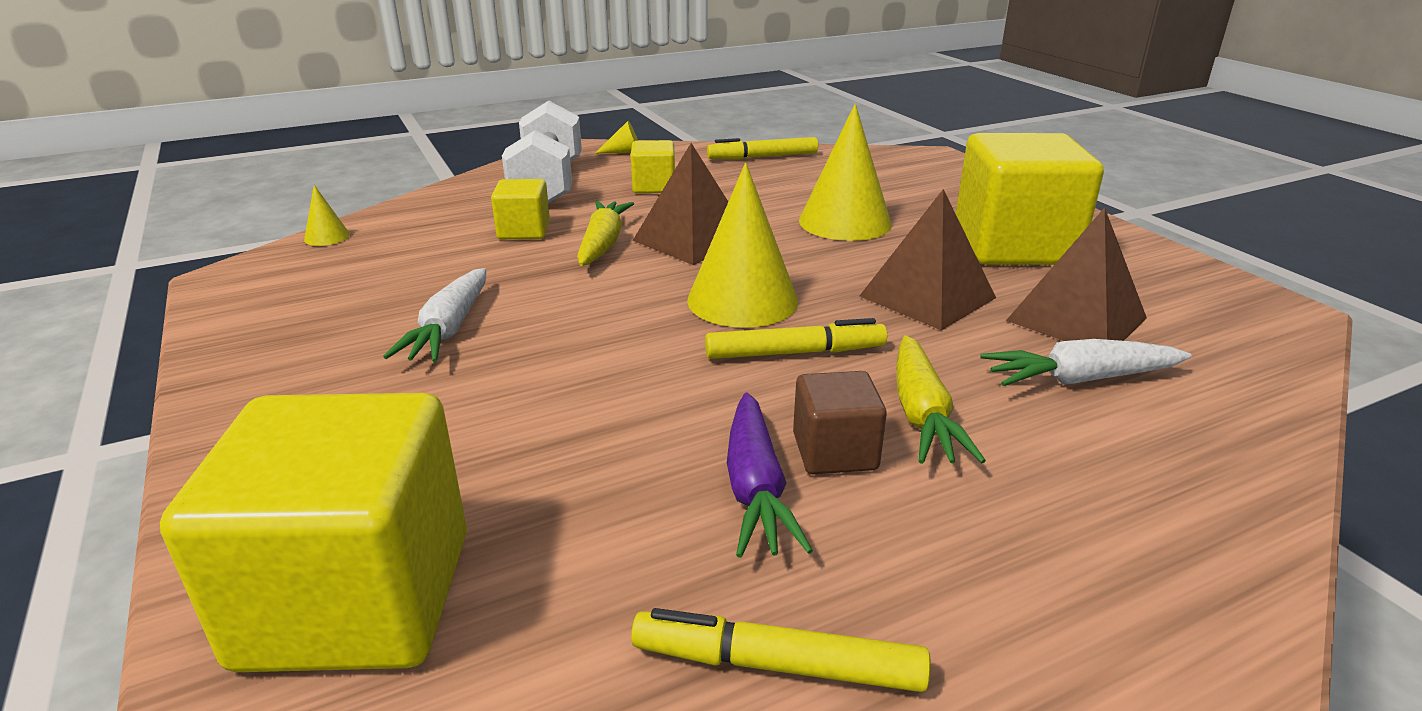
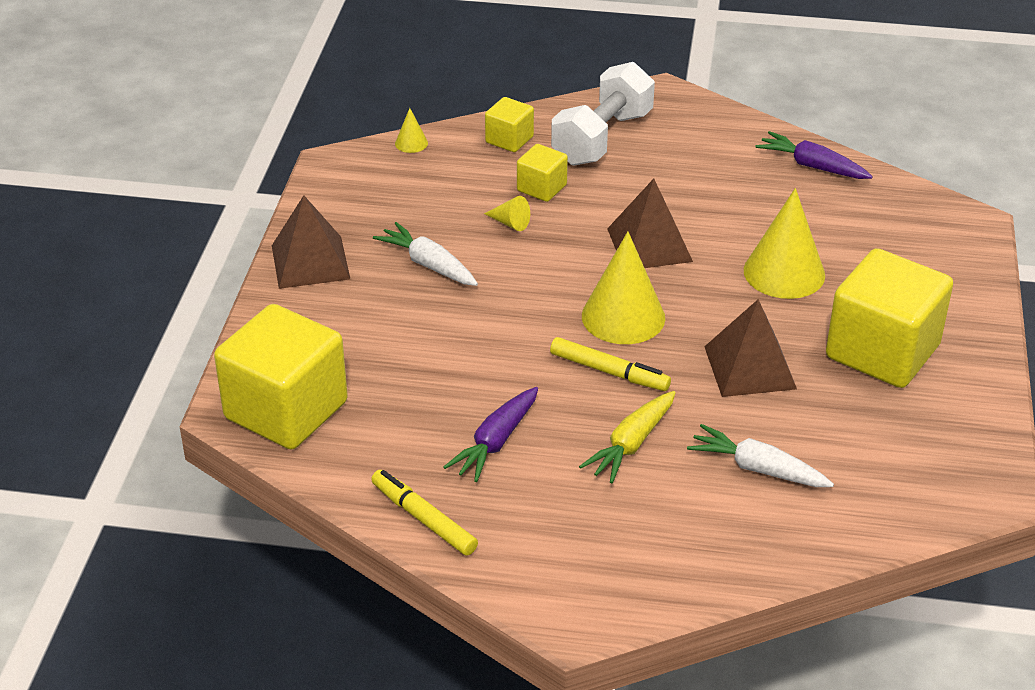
camera: 35 degrees right, 10 degrees up
white carrot [383,268,486,362] -> white carrot turned 90 degrees clockwise [373,222,478,286]
yellow carrot [577,201,634,266] -> none
yellow cone [596,121,638,153] -> yellow cone moved to [484,196,530,231]
yellow cube [631,140,675,193] -> yellow cube moved to [485,97,534,152]
yellow marker [707,137,818,159] -> purple carrot [756,131,873,179]
brown cube [793,371,887,474] -> none
brown pyramid [1006,207,1147,341] -> brown pyramid moved to [272,195,350,289]

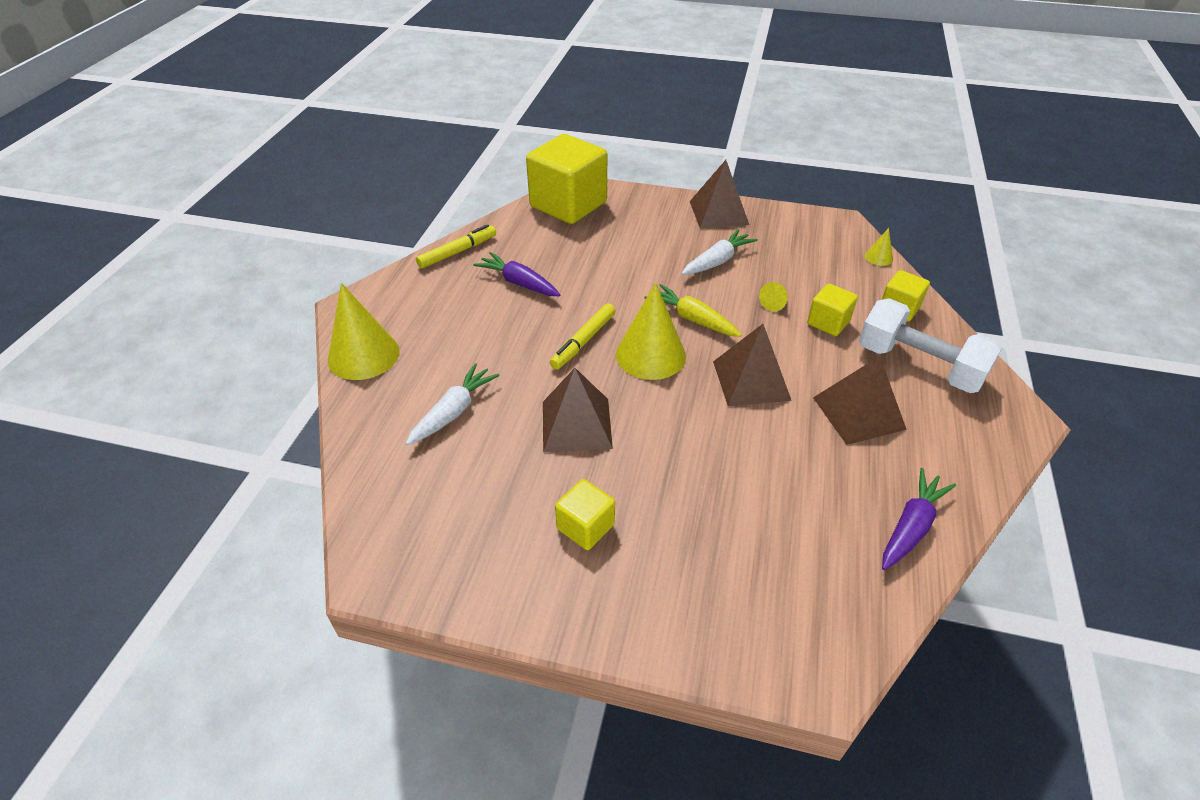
camera: 95 degrees right, 5 degrees up
yellow carrot [579,391,676,483] -> yellow carrot moved to [644,284,742,337]
yellow cone [744,188,825,299] -> yellow cone moved to [328,283,400,380]
yellow cube [826,248,953,388] -> yellow cube [555,479,615,550], size x0.48
none -> brown pyramid [813,356,907,445]

